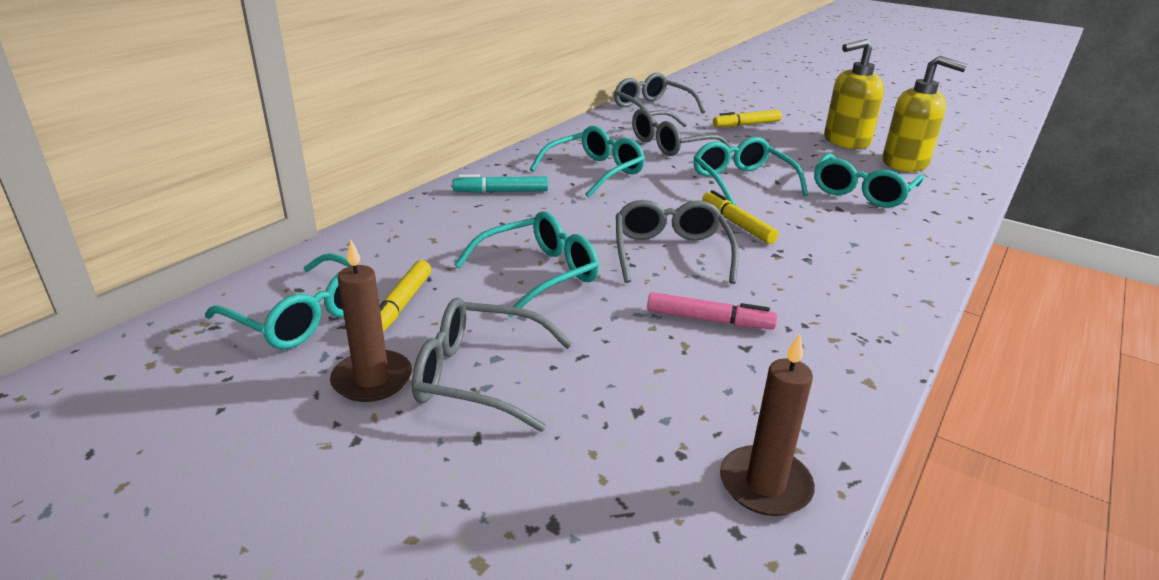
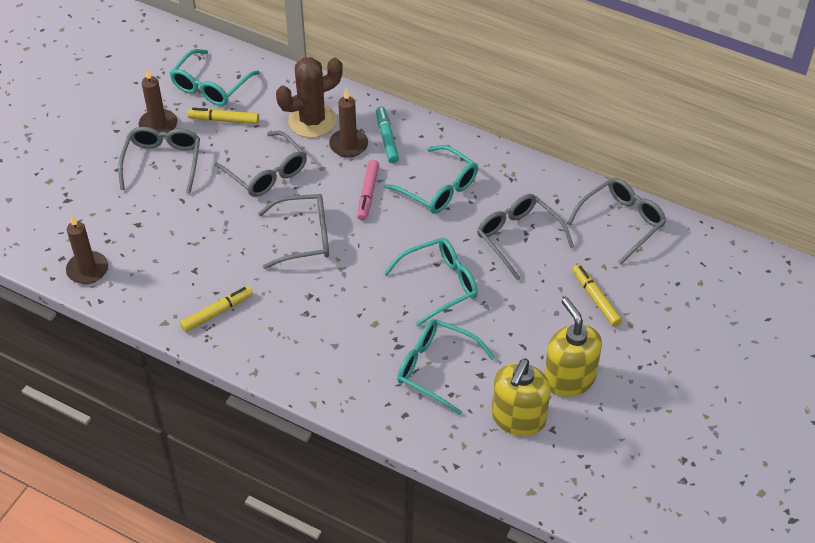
camera: 85 degrees right, 20 degrees up
turquoise glasses [454,211,599,318] -> grey glasses [215,131,307,197]
pink marker [647,292,777,329] -> pink marker moved to [357,160,379,221]
yellow marker [702,190,779,244] -> yellow marker moved to [180,286,253,332]
none -> brown cactus [276,57,343,138]
none -> brown candle [329,89,368,158]

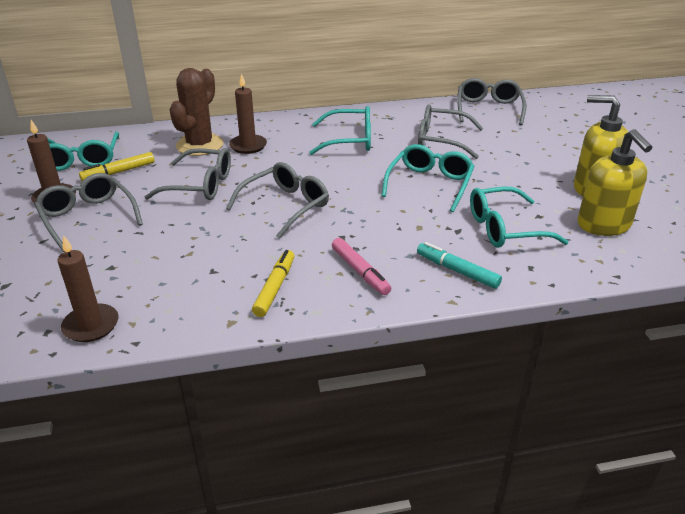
camera: 40 degrees left, 15 degrees down
pink marker [357,160,379,221] -> pink marker moved to [332,238,391,295]
turquoise marker [376,106,399,163] -> turquoise marker moved to [417,242,502,289]
yellow marker [572,264,622,327] -> none

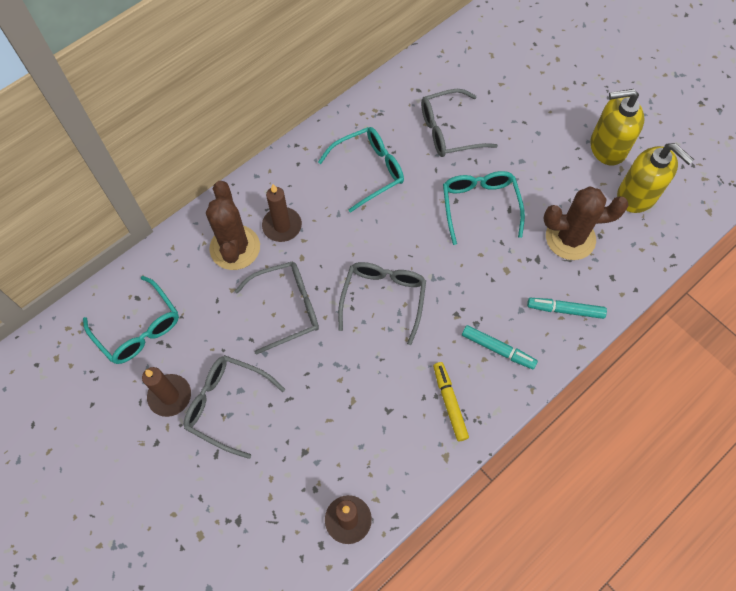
camera: 30 degrees left, 30 degrees up
yellow marker [79,152,155,181] -> none
pink marker [332,238,391,295] -> turquoise marker [462,325,538,369]
grey glasses [457,78,526,125] -> none
turquoise glasses [470,187,569,248] -> brown cactus [544,187,629,260]

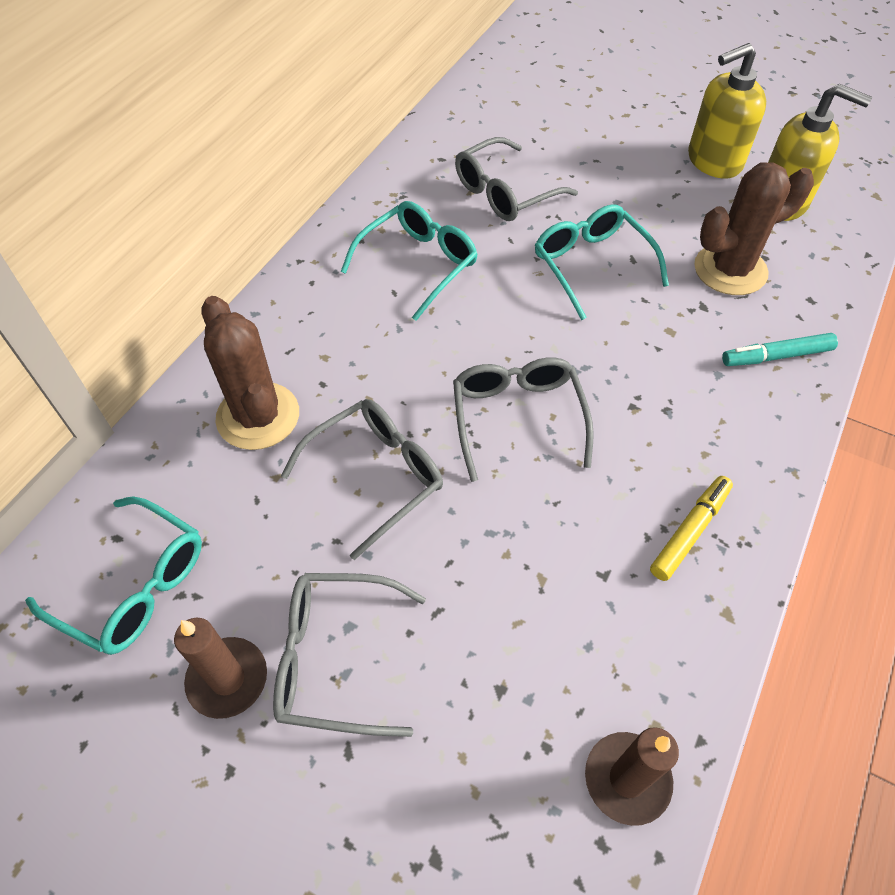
camera: 20 degrees left, 10 degrees down
brown candle [262,184,302,242] -> none
yellow marker [433,362,469,441] -> yellow marker turned 75 degrees clockwise [650,476,733,581]
turquoise marker [462,325,538,369] -> none

